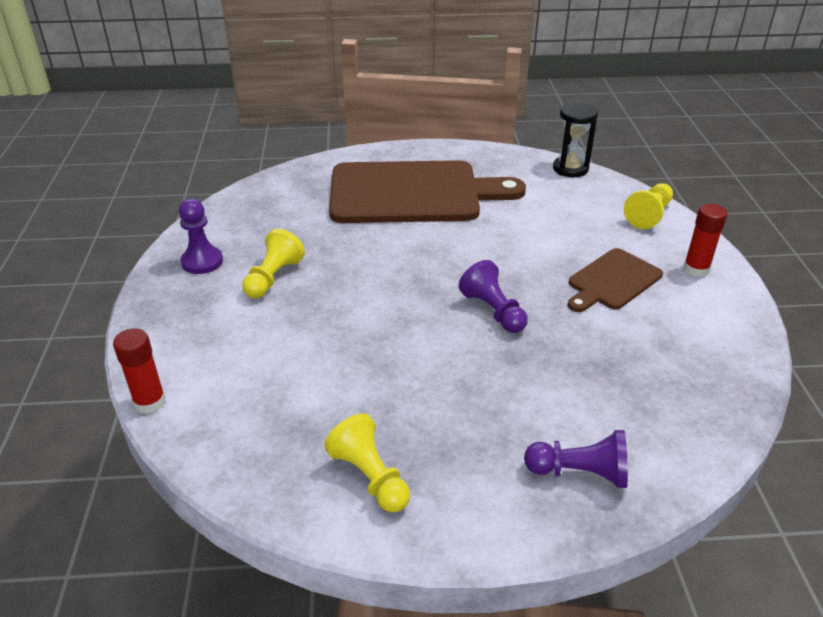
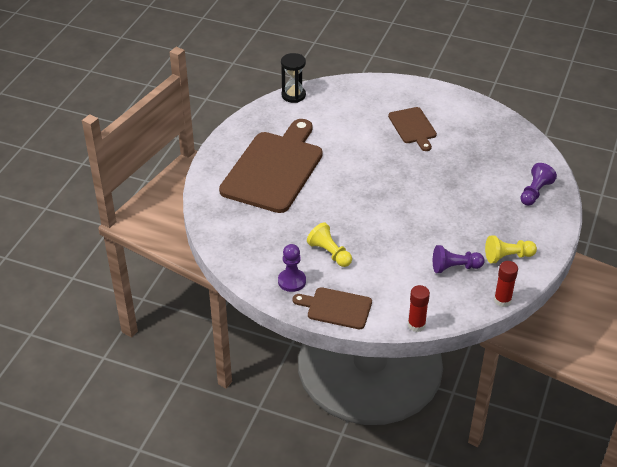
camera: 65 degrees left, 5 degrees up
purple pawn [459,260,528,333] -> purple pawn moved to [433,245,485,273]
yellow pawn [624,183,673,229] -> none
red glue stick [683,204,727,277] -> red glue stick moved to [494,261,518,307]
none -> brown cutting board [292,287,372,329]

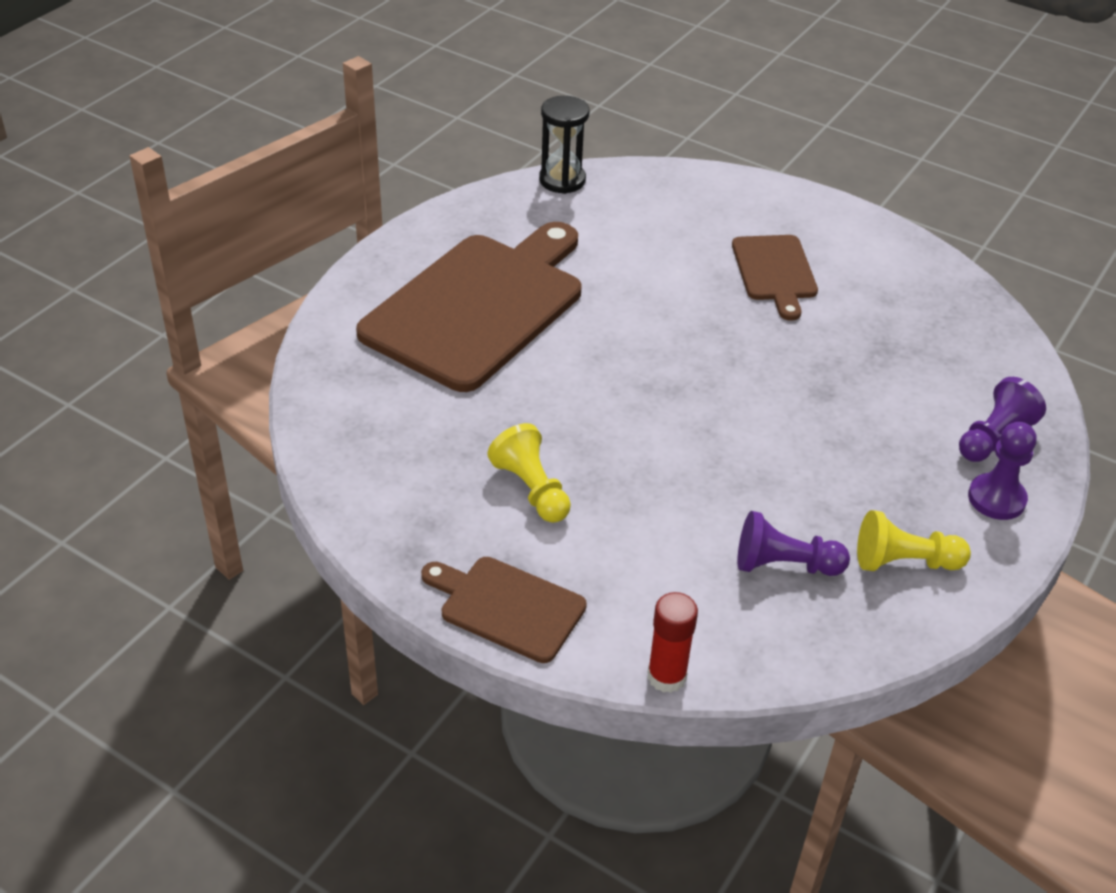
camera: 10 degrees right, 0 degrees up
purple pawn [278,244,306,292] -> purple pawn moved to [968,422,1037,520]
red glue stick [494,261,518,307] -> none

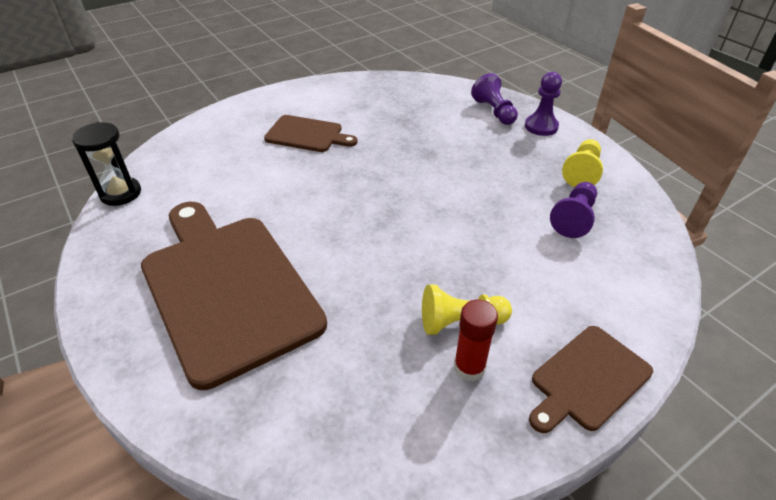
camera: 65 degrees left, 0 degrees up
red glue stick [648,592,698,693] -> red glue stick moved to [454,299,498,382]

